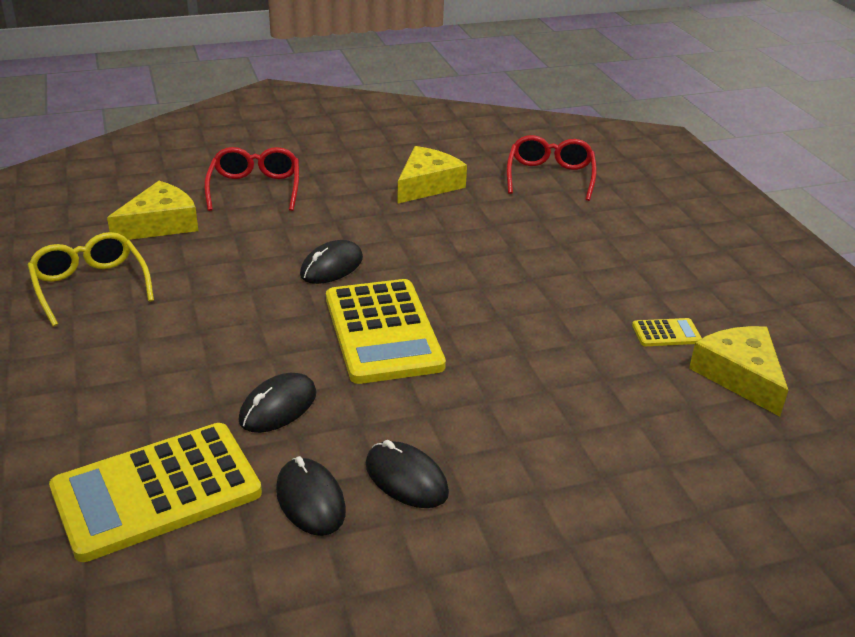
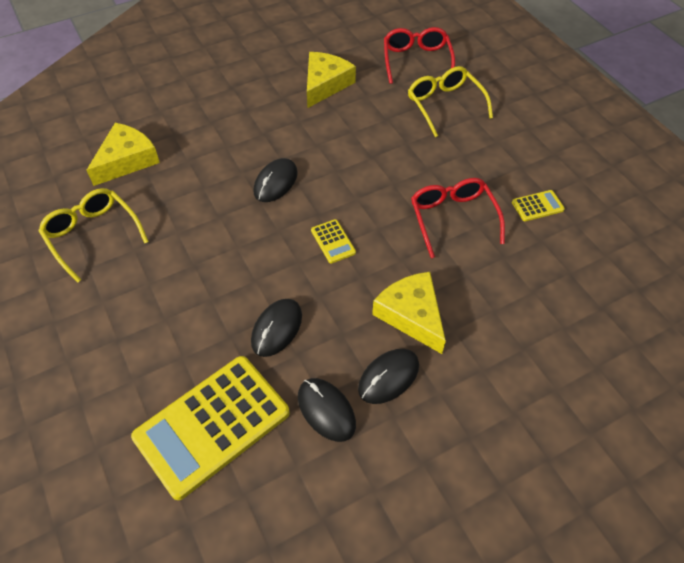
camera: 10 degrees left, 20 degrees up
red glasses [205,147,299,211] -> red glasses moved to [411,178,505,258]
yellow calculator [326,279,446,384] -> yellow calculator [311,219,356,263], size x0.42
black mouse [366,440,449,508] -> black mouse turned 75 degrees counterclockwise [358,349,419,404]
yellow cheese [689,326,788,416] -> yellow cheese moved to [372,272,446,354]
none -> yellow glasses [408,66,493,137]

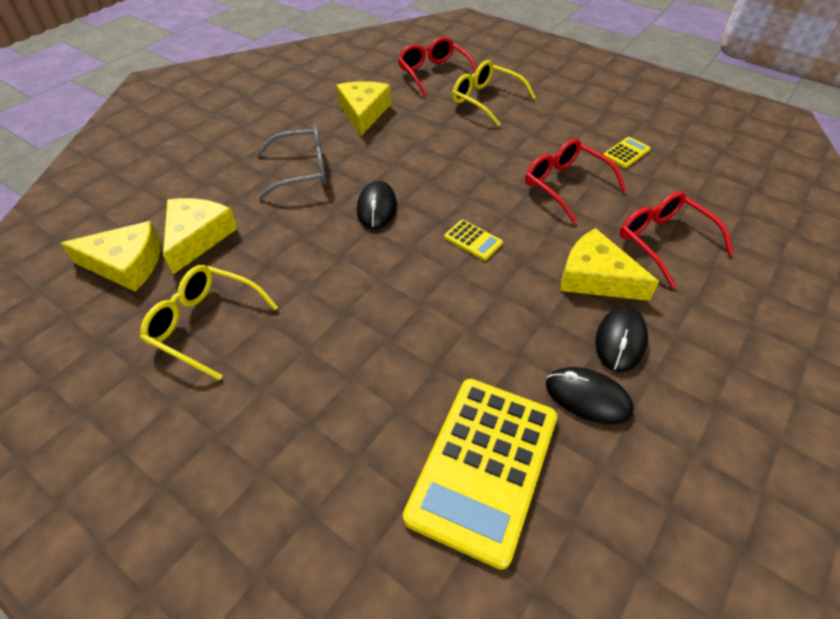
camera: 25 degrees left, 5 degrees down
black mouse [251,299,302,357] -> none
none -> yellow cheese [61,221,161,292]
none -> grey glasses [257,126,327,199]
none -> red glasses [620,191,734,288]

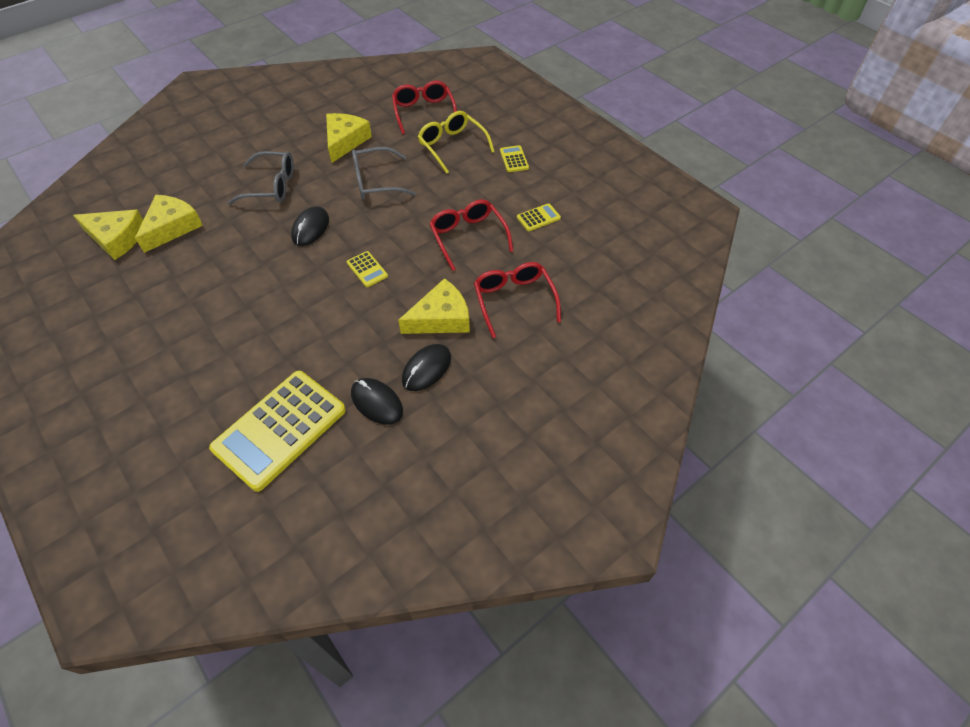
camera: 15 degrees right, 5 degrees up
yellow glasses [140,265,278,380] -> none
yellow cheese [560,228,659,301] -> yellow cheese turned 105 degrees clockwise [398,278,470,334]
none -> grey glasses [352,147,416,199]
none -> yellow calculator [500,145,529,172]

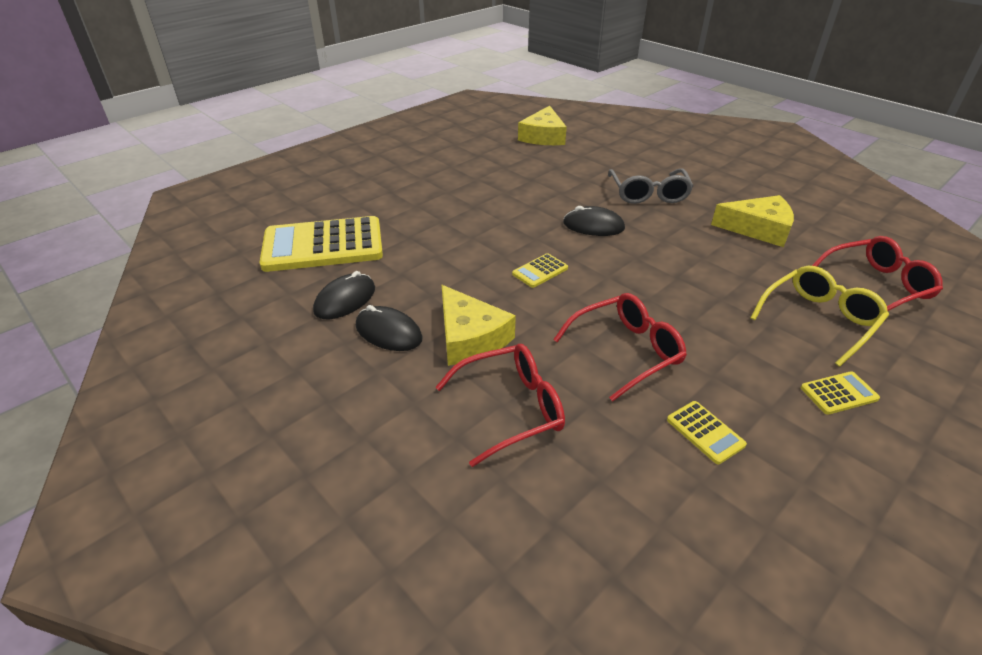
camera: 85 degrees right, 15 degrees down
yellow cheese [135,195,203,253] -> none
yellow calculator [209,371,346,492] -> yellow calculator turned 45 degrees counterclockwise [259,216,383,272]
grey glasses [352,147,416,199] -> none

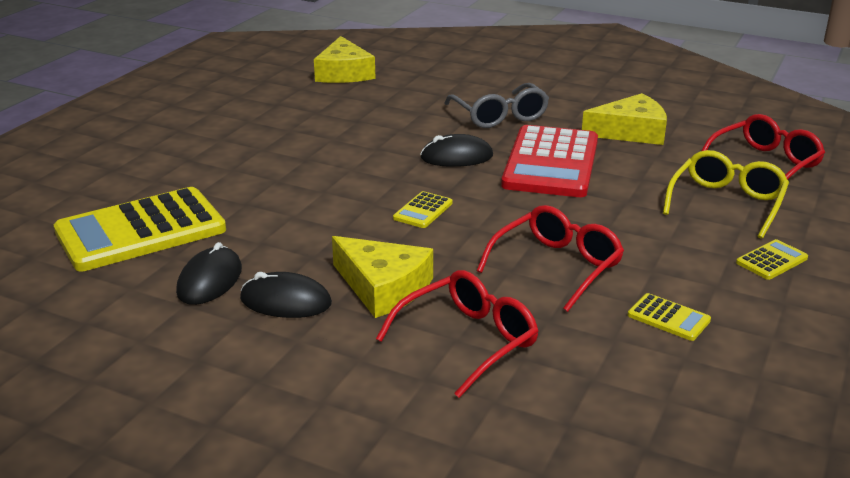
camera: 20 degrees left, 10 degrees down
none -> red calculator [501,125,598,197]

